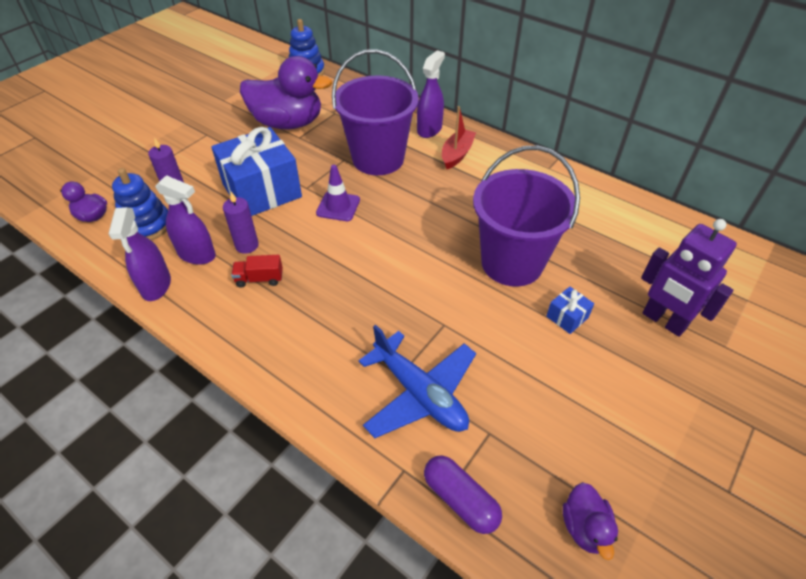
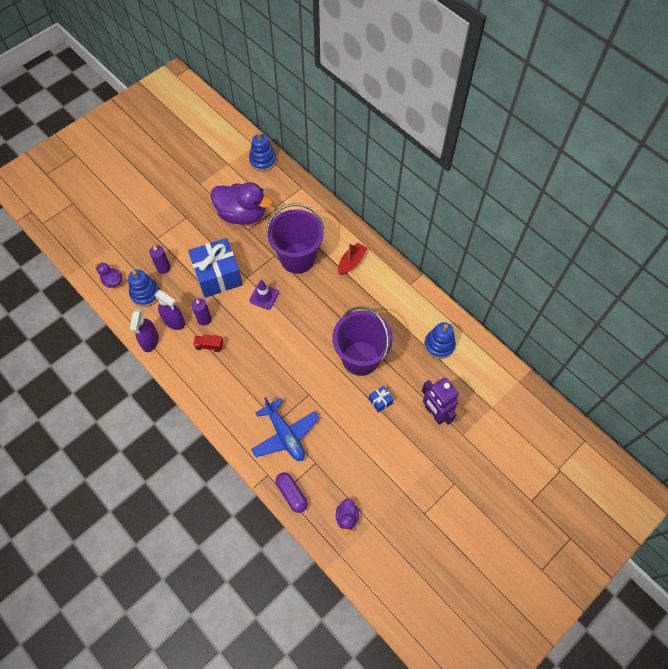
camera: 10 degrees right, 15 degrees up
purple spray bottle [417,50,445,138] -> none
none -> blue stacking toy [424,322,456,359]

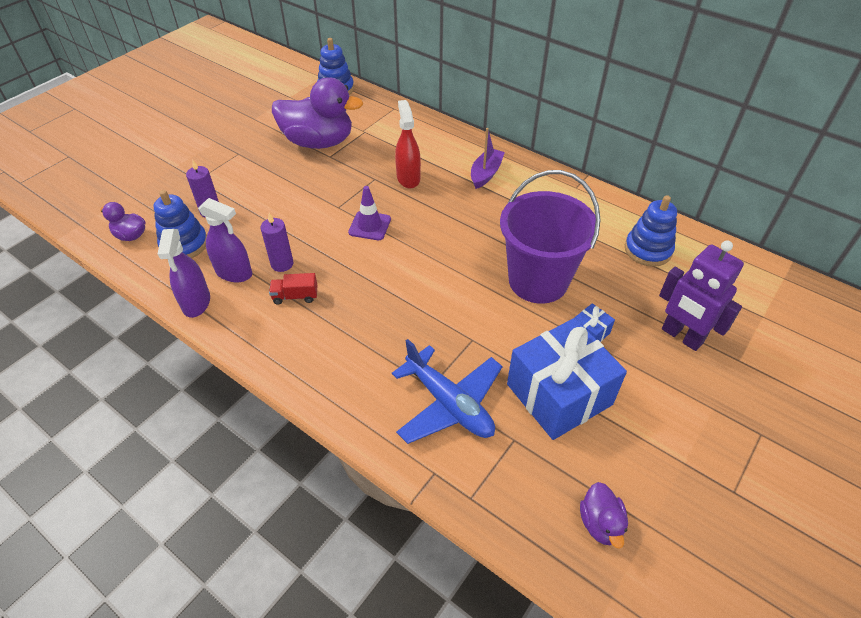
camera: 10 degrees left, 15 degrees down
blue gift [188,238,243,298] -> blue gift moved to [507,318,627,440]
purple bucket [266,203,324,274] -> red spray bottle [395,100,421,188]
purple capsule [275,472,308,513] -> none
red boat [338,242,367,275] -> purple boat [471,128,505,189]

